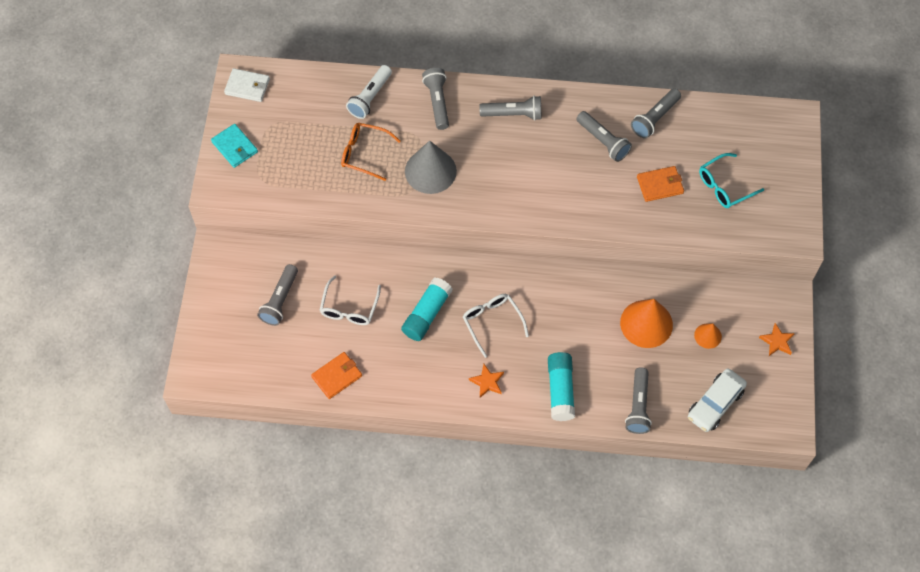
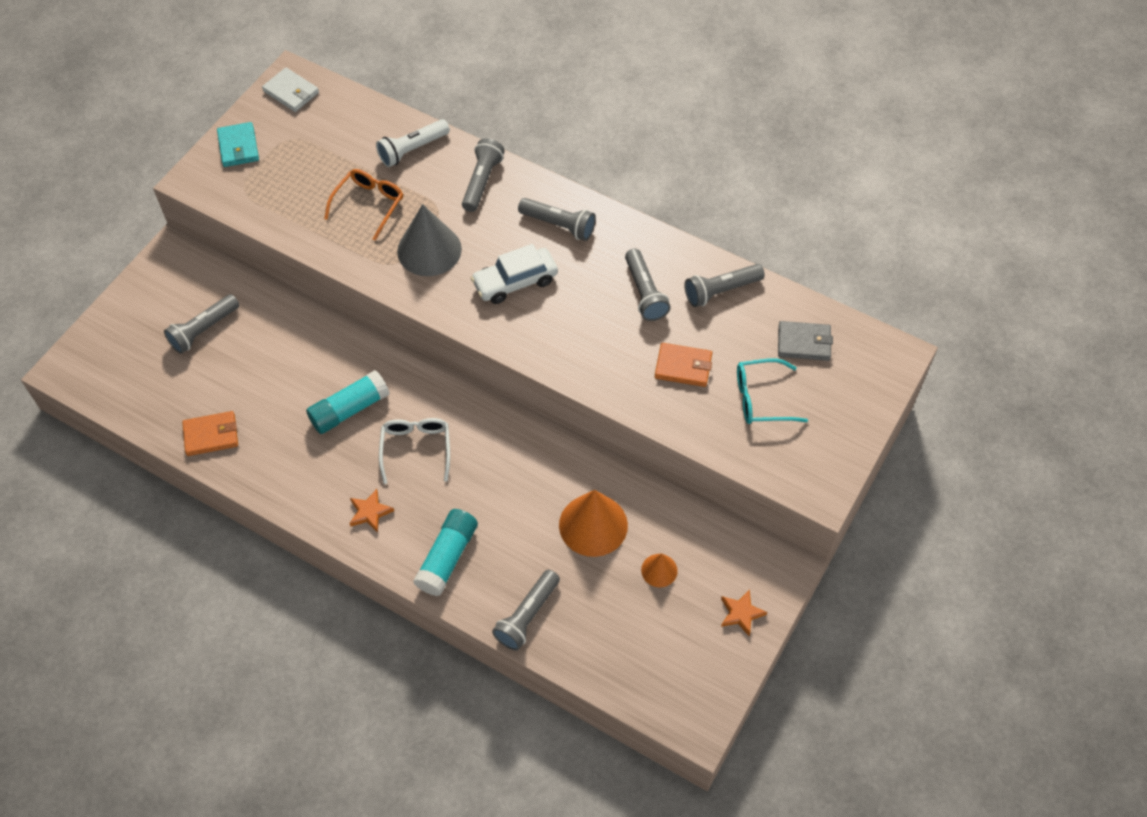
camera: 25 degrees right, 5 degrees down
white glasses [320,275,381,325] -> none
orange glasses [341,123,401,181] -> orange glasses turned 75 degrees clockwise [324,169,403,241]
white car [688,369,747,432] -> white car moved to [471,244,558,304]
none -> grey wallet [778,321,833,361]

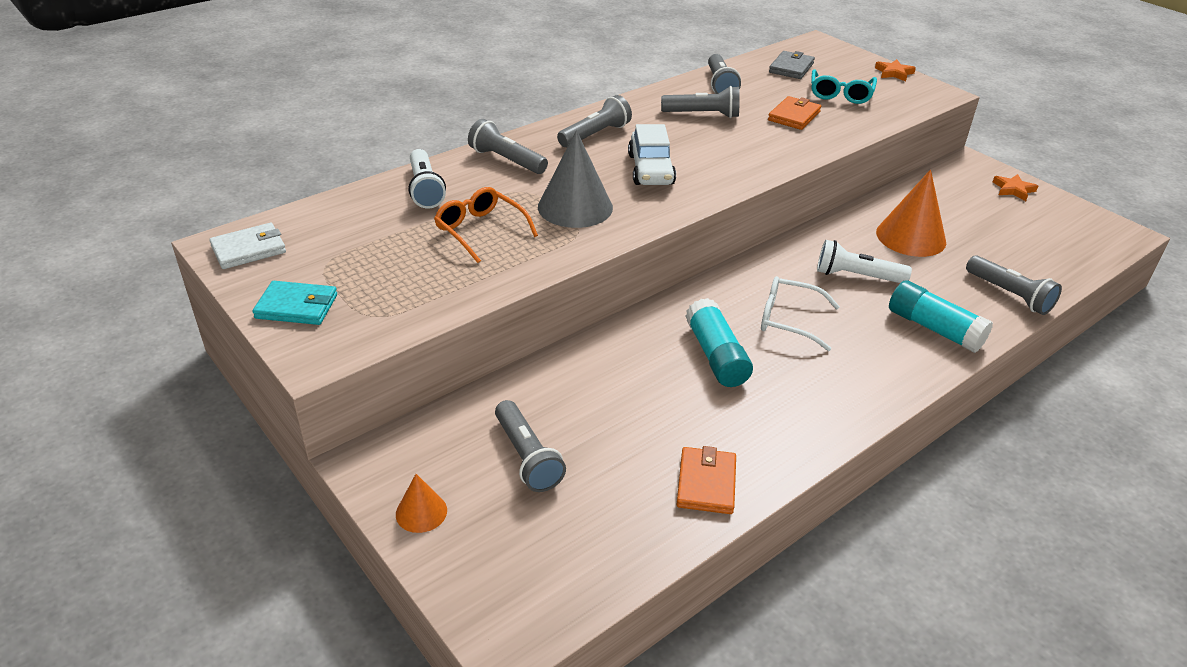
camera: 70 degrees left, 20 degrees down
orange star [349,489,394,533] -> orange star moved to [875,59,916,82]
orange cone [641,554,678,587] -> orange cone moved to [396,474,447,533]
none -> white flashlight [817,240,912,283]

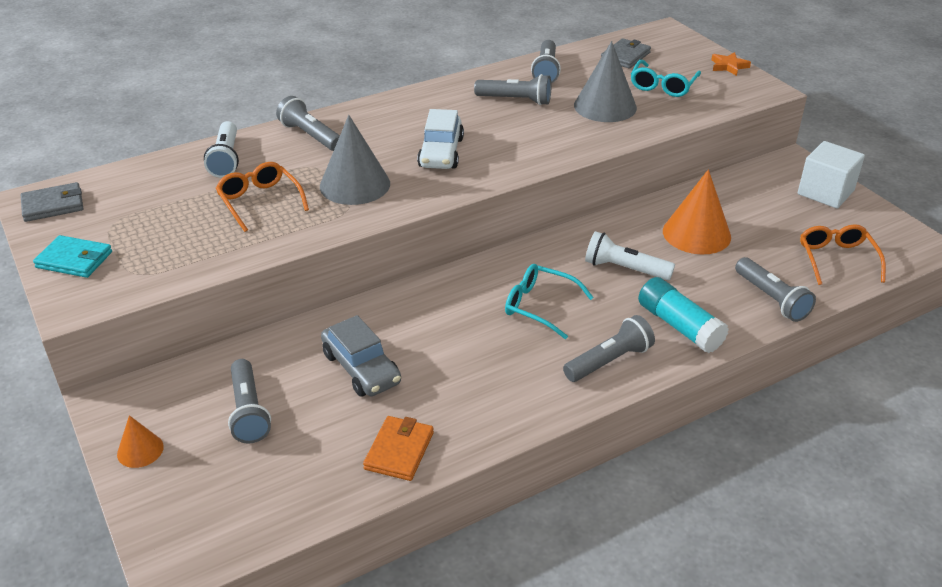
camera: 10 degrees right, 0 degrees up
white wallet [209,223,286,269] -> grey wallet [21,182,83,222]
grey flashlight [557,95,632,147] -> grey flashlight moved to [563,315,655,382]
turquoise glue stick [685,298,753,387] -> none
white glasses [761,276,840,351] -> turquoise glasses [505,264,594,339]
orange wallet [768,96,821,130] -> grey cone [574,41,637,122]
orange star [993,174,1038,201] -> white cube [798,141,865,209]
none -> grey car [321,315,401,397]
none -> orange glasses [800,224,886,285]

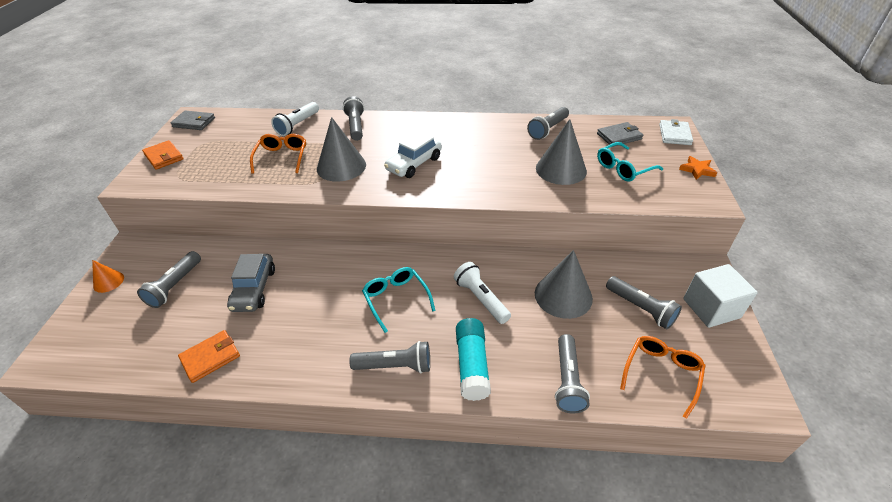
camera: 35 degrees right, 5 degrees up
turquoise wallet [33,235,112,278] -> orange wallet [142,140,184,170]
grey flashlight [474,74,551,105] -> grey flashlight moved to [606,276,682,329]
orange cone [663,169,731,254] -> grey cone [535,250,593,319]
none -> white wallet [659,119,693,145]

